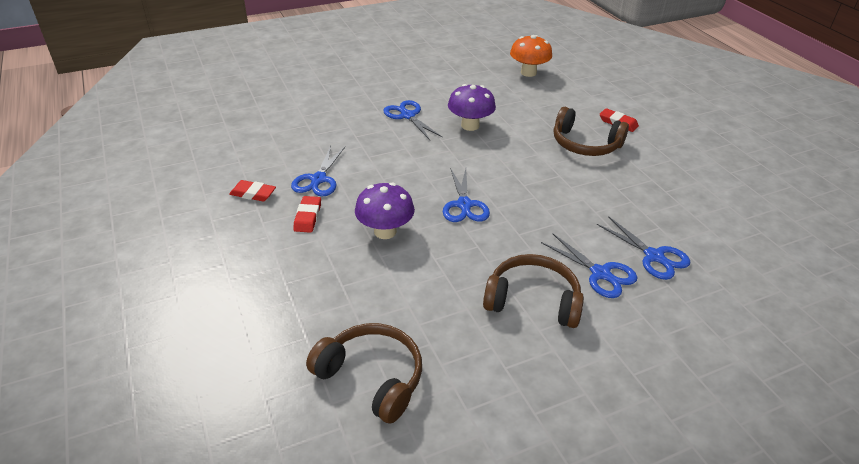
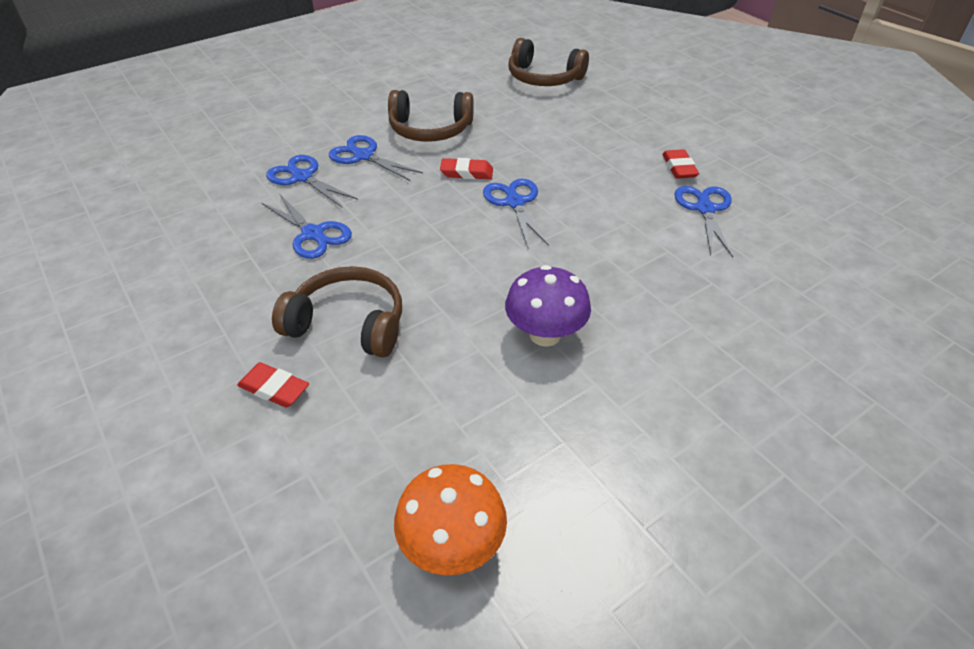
camera: 170 degrees right, 5 degrees up
red eraser [229,180,276,202] -> red eraser moved to [440,158,493,179]
purple mushroom [355,183,415,239] -> none
blue scissors [383,100,443,140] -> blue scissors moved to [262,194,352,259]

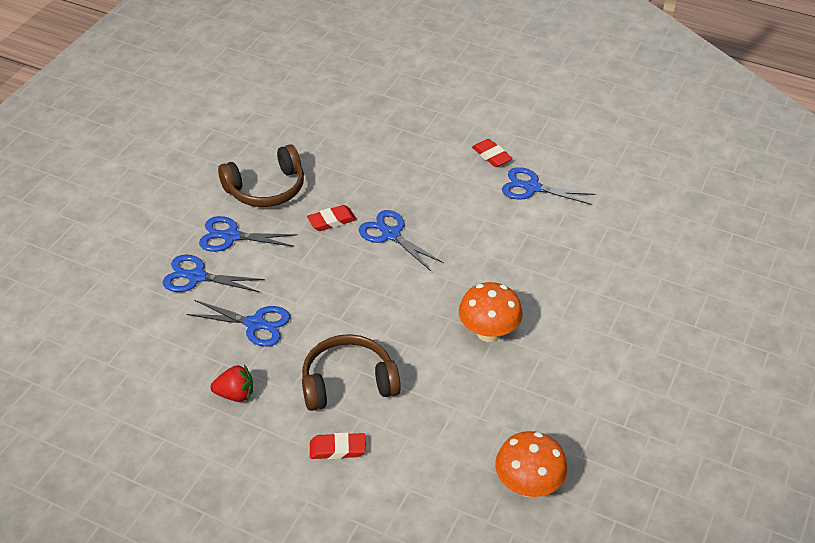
camera: 30 degrees left, 0 degrees up
purple mushroom [505,265,591,347] -> orange mushroom [459,282,523,342]
brown headphones [509,38,589,86] -> none
blue scissors [674,186,733,257] -> blue scissors turned 45 degrees counterclockwise [502,167,595,205]
none -> red strawberry [211,365,253,402]

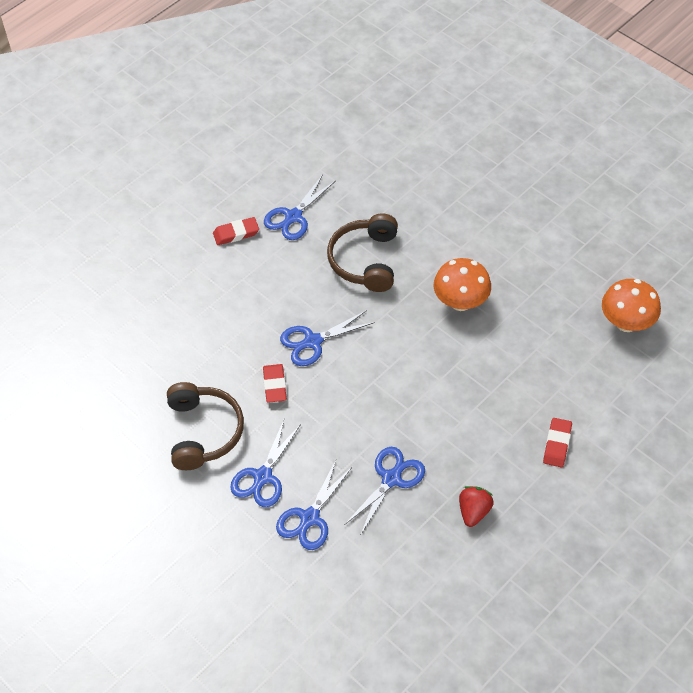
camera: 70 degrees left, 10 degrees up
brown headphones [302,334,401,411] -> brown headphones moved to [327,213,398,292]

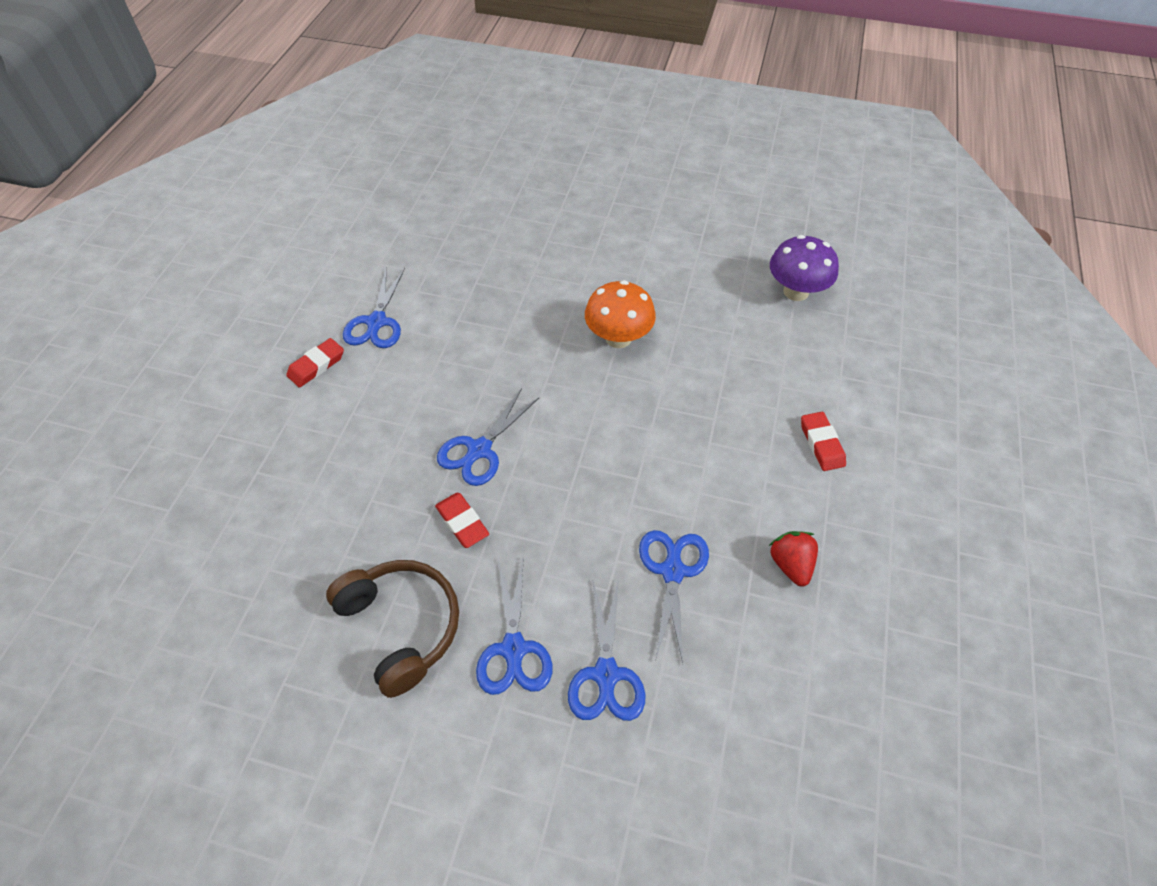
camera: 30 degrees left, 0 degrees up
brown headphones [327,213,398,292] -> none
orange mushroom [602,279,661,332] -> purple mushroom [770,235,839,301]

